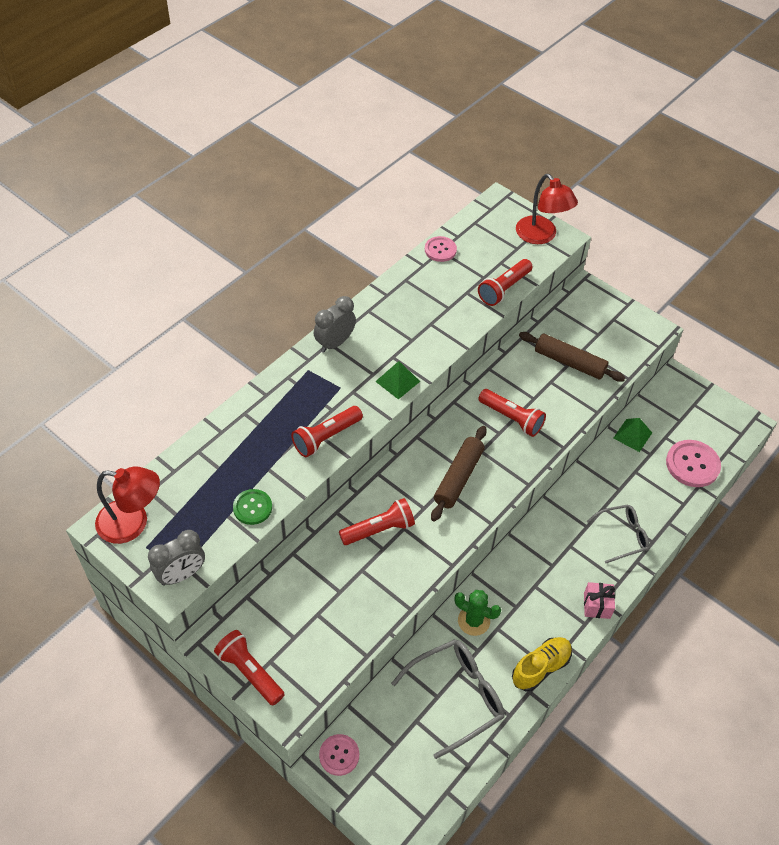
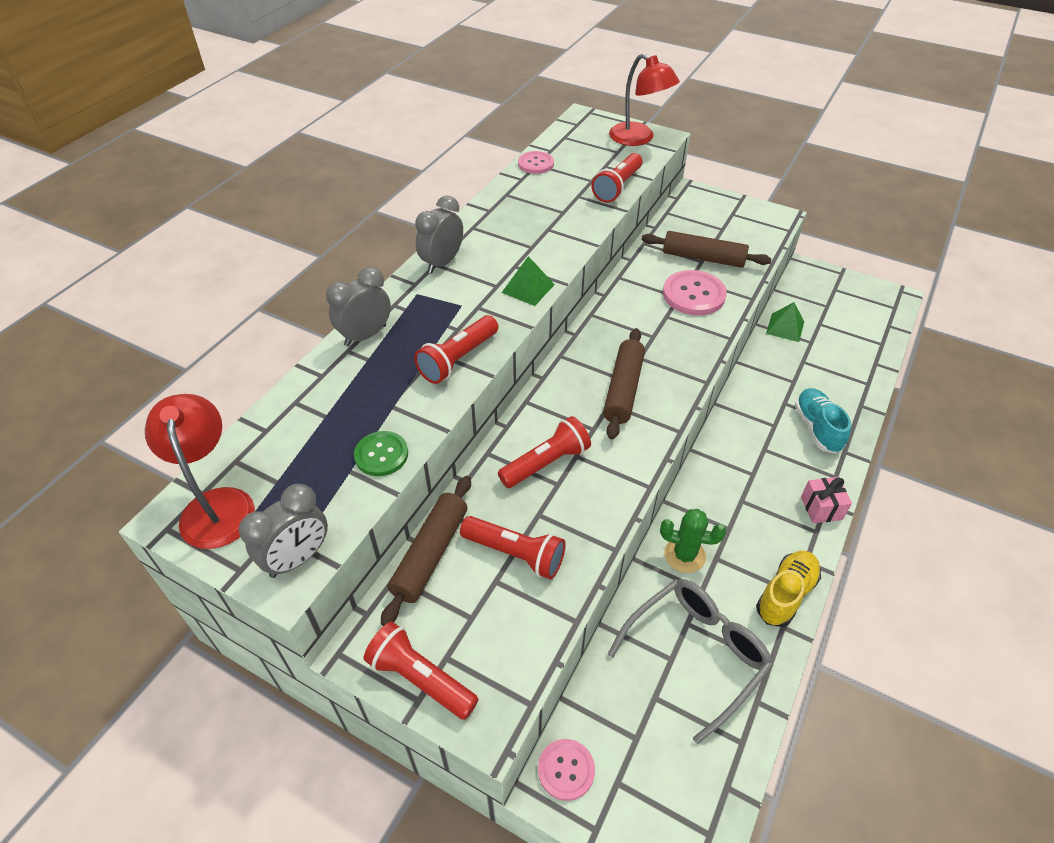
camera: 10 degrees left, 5 degrees down
red lamp [95,467,160,544] -> red lamp turned 105 degrees counterclockwise [145,394,255,549]
red flashlight [479,389,546,437] -> red flashlight moved to [460,516,566,579]
grey glasses [587,505,649,563] -> turquoise shoe [795,388,851,454]
pink button [666,440,721,487] -> pink button moved to [663,270,727,316]
none -> grey clock [326,267,391,346]
none -> brown rolling pin [381,476,471,626]

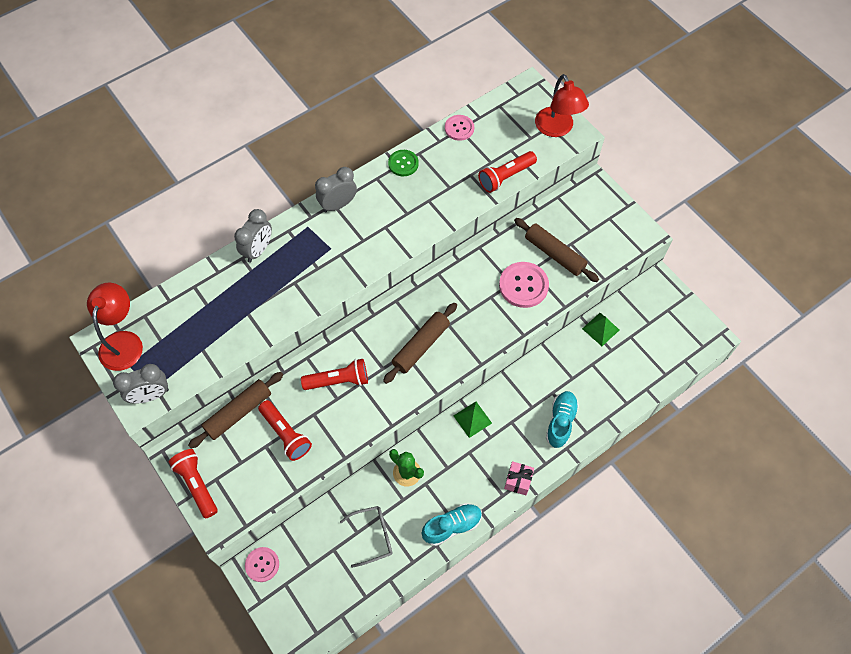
camera: 25 degrees right, 15 degrees up
grey clock [326,267,391,346] -> grey clock turned 135 degrees clockwise [234,209,272,262]
green button [354,431,408,476] -> green button moved to [388,150,419,176]
red flashlight [414,315,498,384] -> none
green pyramid [502,256,555,306] -> green pyramid moved to [454,402,492,438]
grey glasses [608,579,773,744] -> grey glasses [340,506,393,568], size x0.64
yellow shoe [756,551,821,627] -> turquoise shoe [422,503,482,546]

